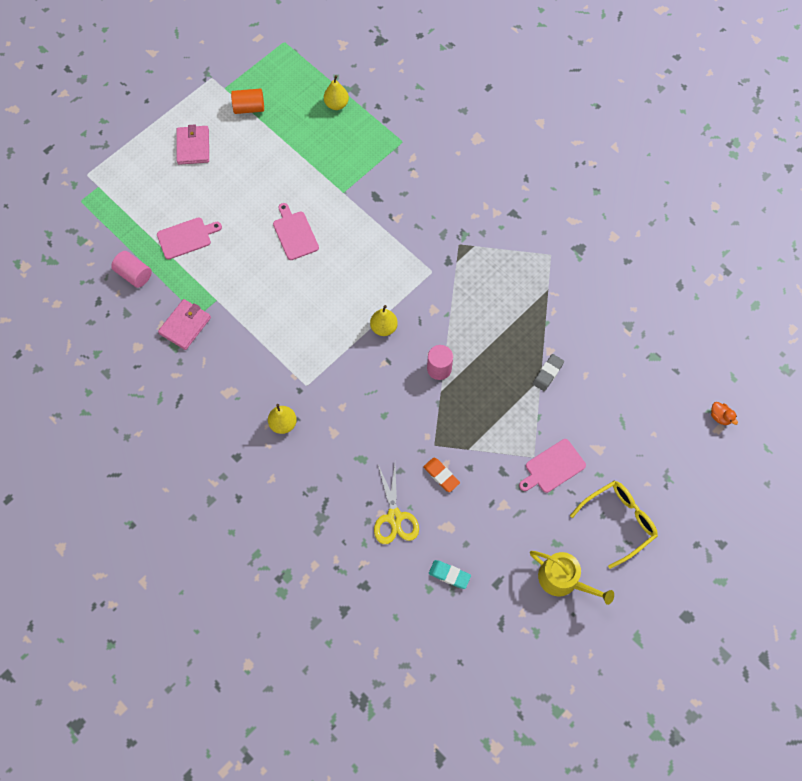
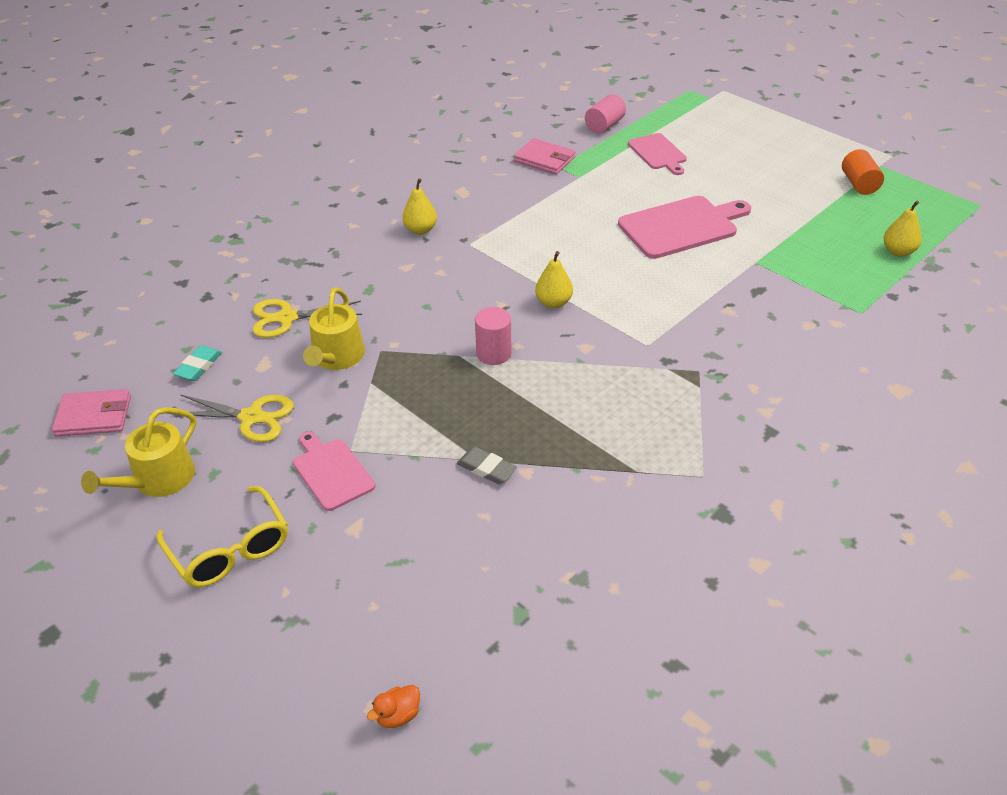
camera: 90 degrees right, 25 degrees down
pink wallet [177,125,209,165] -> pink wallet moved to [52,389,131,436]
pink cutting board [273,203,319,260] -> pink cutting board [618,196,751,259], size x1.64
orange eraser [423,458,460,492] -> yellow watering can [303,287,365,370]
none -> yellow scissors [176,394,294,442]

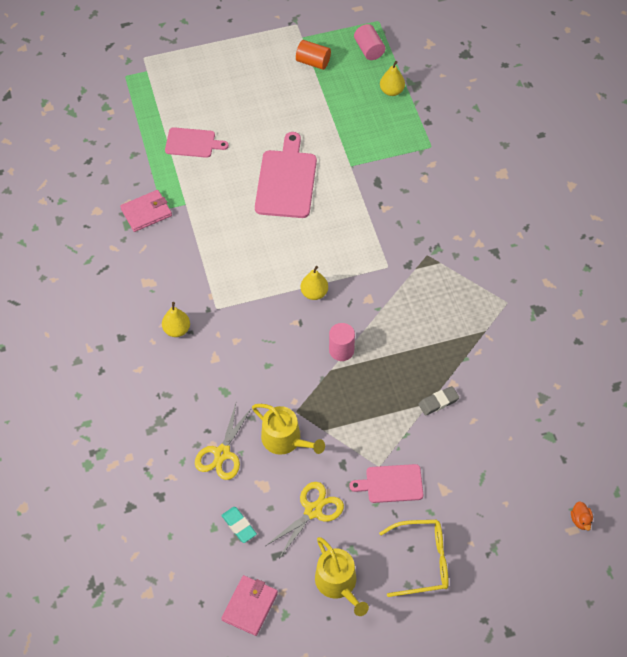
camera: 60 degrees left, 15 degrees up
pink cylinder [585,94,626,134] -> pink cylinder moved to [354,24,385,60]

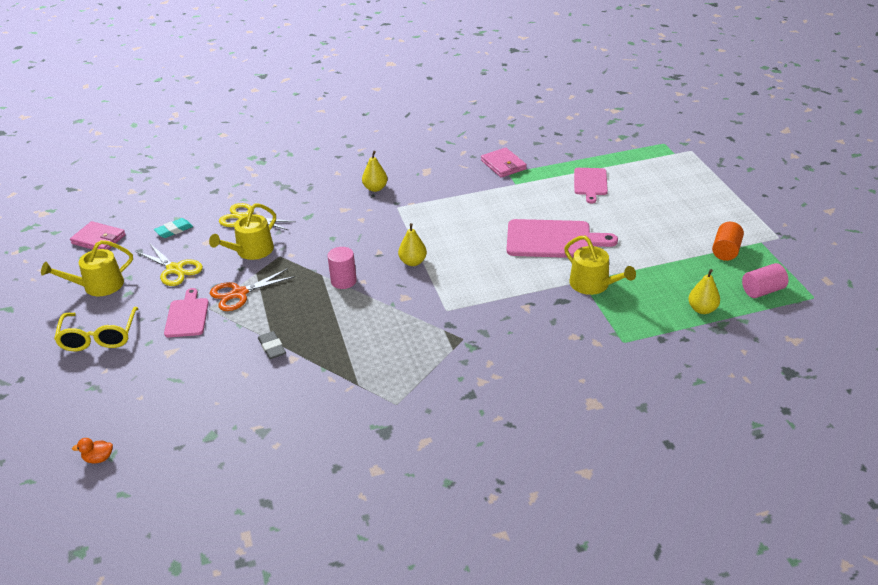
camera: 90 degrees right, 20 degrees down
none -> orange scissors [210,268,295,311]
none -> yellow watering can [564,236,636,295]

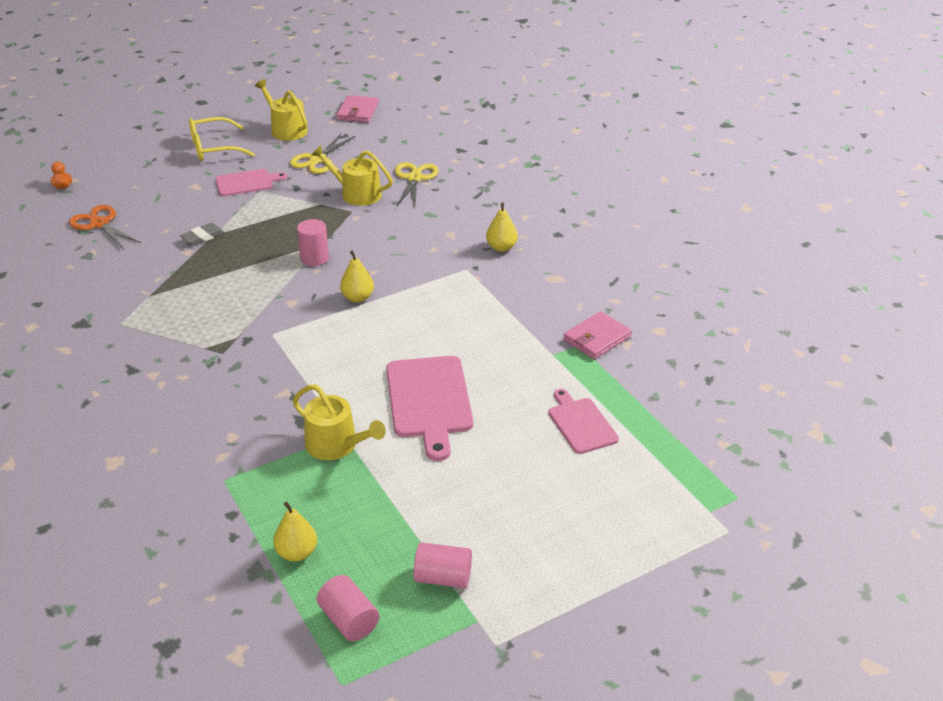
camera: 75 degrees right, 0 degrees up
turquoise eraser [154,218,193,238] -> none
orange scissors [210,268,295,311] -> orange scissors moved to [69,205,141,249]
yellow watering can [564,236,636,295] -> yellow watering can turned 90 degrees counterclockwise [293,384,386,460]
pink cutting board [574,168,608,203] -> pink cutting board turned 75 degrees clockwise [548,389,619,454]
orange cylinder [712,222,744,261] -> pink cylinder [414,542,472,588]

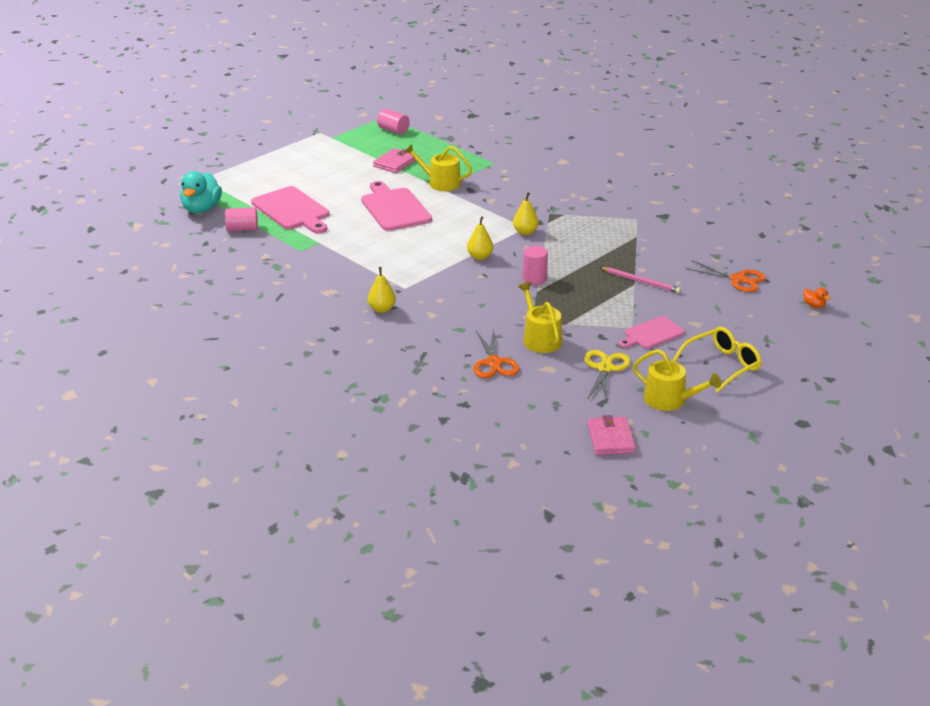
camera: 165 degrees right, 5 degrees down
grey eraser [180,223,225,246] -> pink pencil [600,267,681,293]
yellow pear [273,502,317,562] -> yellow pear moved to [513,192,539,235]
yellow watering can [311,145,393,206] -> yellow watering can turned 120 degrees counterclockwise [518,282,562,353]
yellow scissors [395,162,439,206] -> orange scissors [473,328,520,378]
pink cylinder [414,542,472,588] -> pink cylinder moved to [225,207,258,231]
pink cutting board [548,389,619,454] -> pink cutting board [251,186,329,234], size x1.64
pink wallet [563,311,632,359] -> pink wallet moved to [373,148,416,173]
none -> turquoise duck [180,171,222,213]

